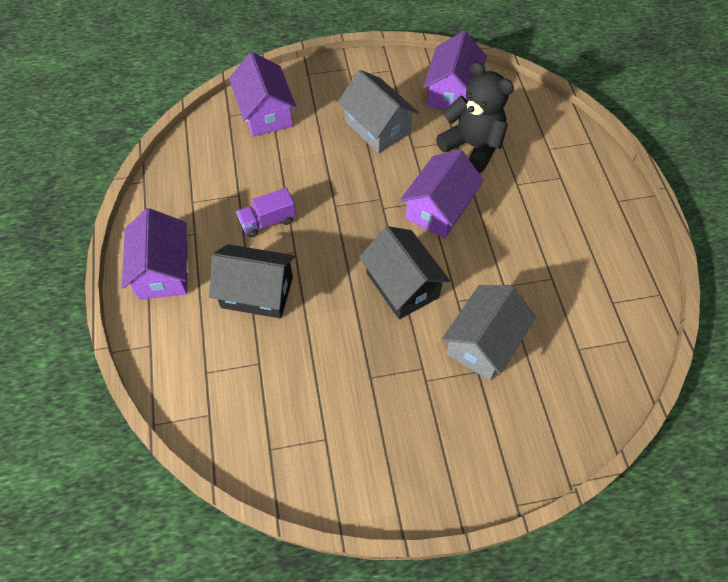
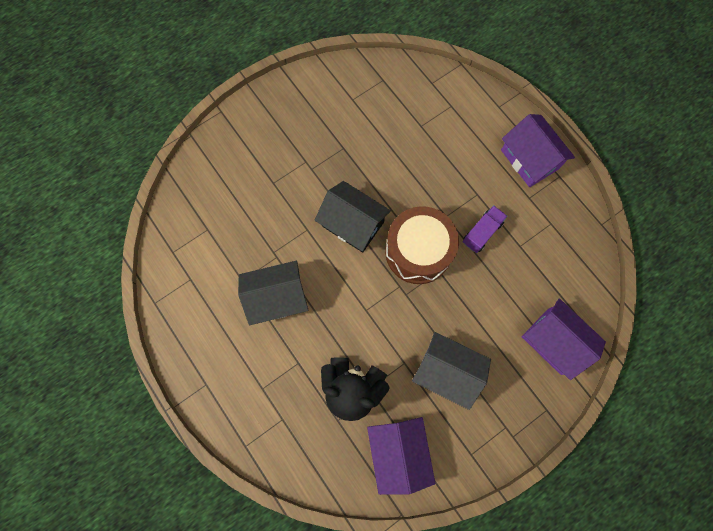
camera: 155 degrees right, 15 degrees up
black house [209,244,295,318] -> black house moved to [238,261,308,325]
purple house [400,149,484,238] -> none
grey house [442,285,536,381] -> none
none -> brown drum [385,206,459,284]

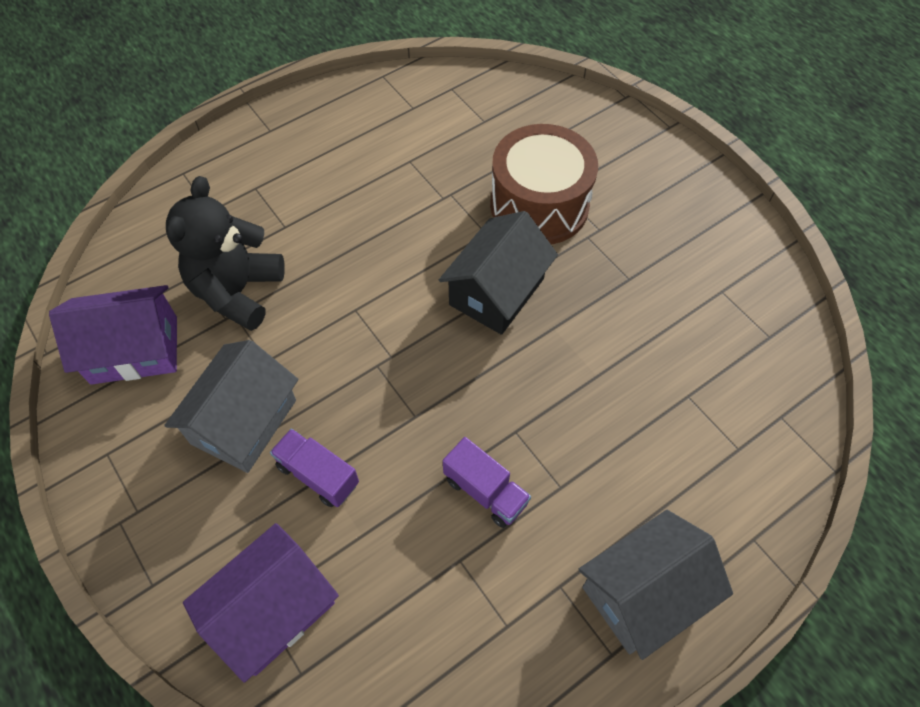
camera: 90 degrees right, 15 degrees down
black house [238,261,308,325] -> none
brown drum [385,206,459,284] -> brown drum moved to [490,124,598,244]
purple house [501,114,575,187] -> grey house [578,510,733,660]
none -> purple truck [270,428,359,507]

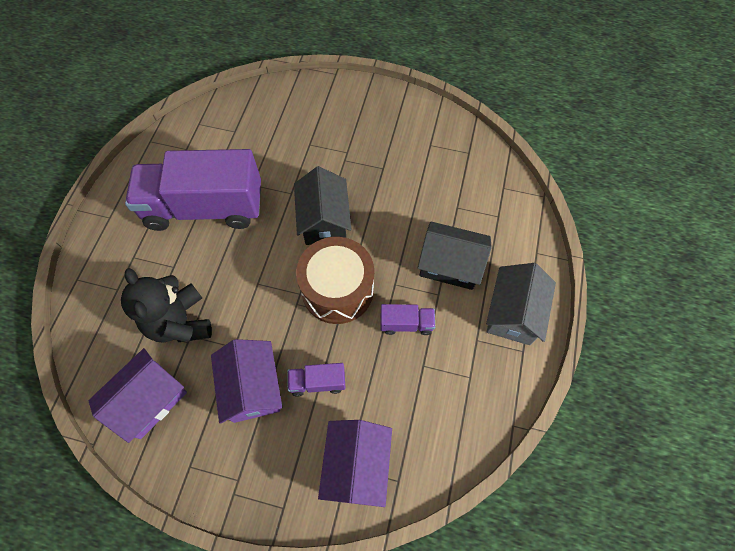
camera: 40 degrees left, 5 degrees up
grey house [164,340,298,473] -> purple house [211,339,282,423]
brown drum [490,124,598,244] -> brown drum moved to [296,237,374,324]
none -> purple truck [125,149,261,231]
none -> black house [417,221,492,290]

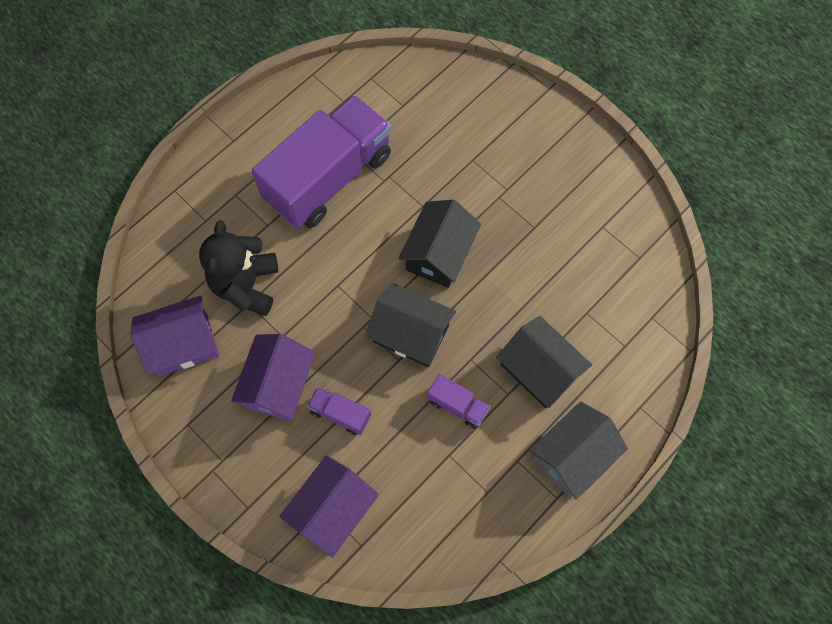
camera: 30 degrees right, 5 degrees up
purple truck [125,149,261,231] -> purple truck turned 105 degrees clockwise [252,95,391,229]
brown drum [296,237,374,324] -> black house [365,283,456,367]

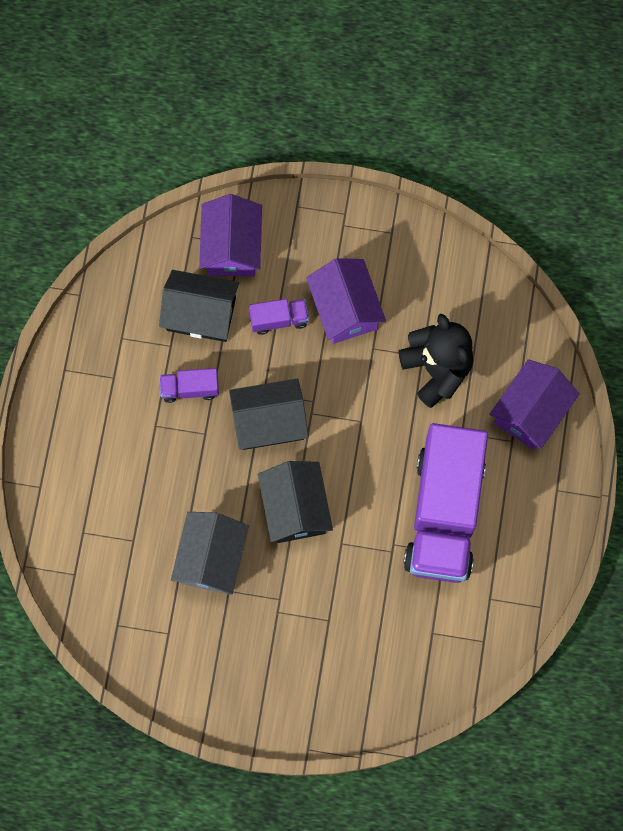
camera: 145 degrees right, 5 degrees up
purple house [130,295,219,376] -> purple house moved to [489,359,579,450]
black house [496,316,592,408] -> black house moved to [159,270,239,342]
grey house [529,401,628,500] -> grey house moved to [171,512,249,594]

